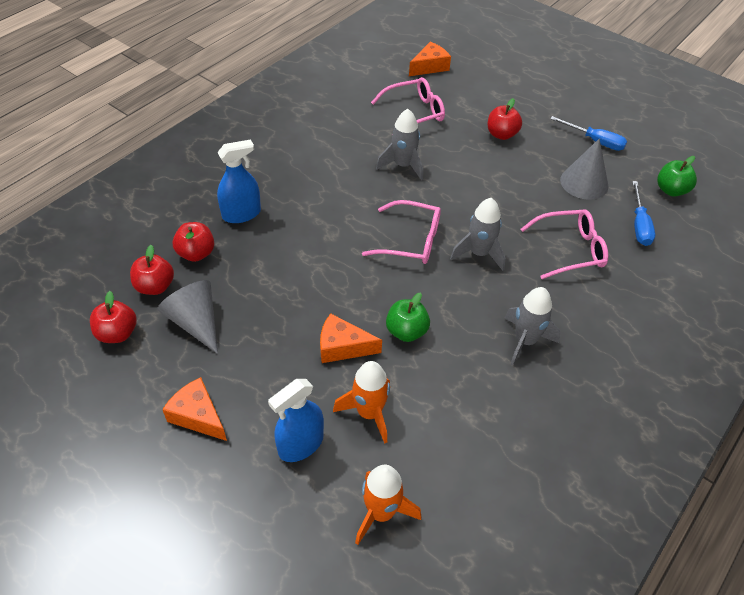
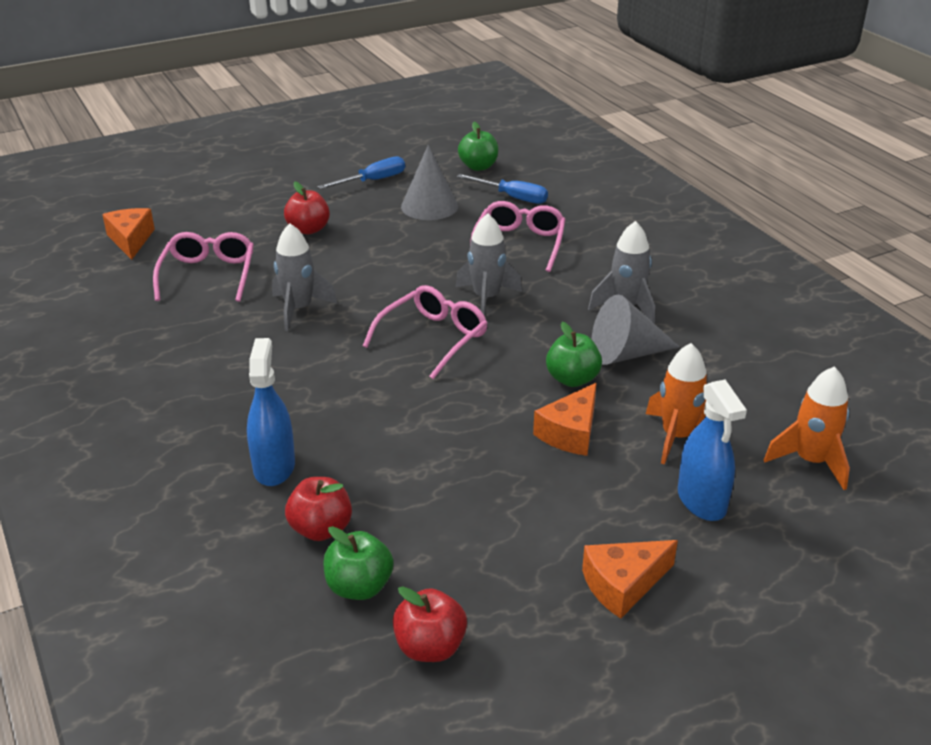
camera: 65 degrees left, 15 degrees down
red apple [130,245,174,295] -> green apple [323,526,394,600]
grey cone [157,280,218,354] -> grey cone moved to [592,295,679,365]

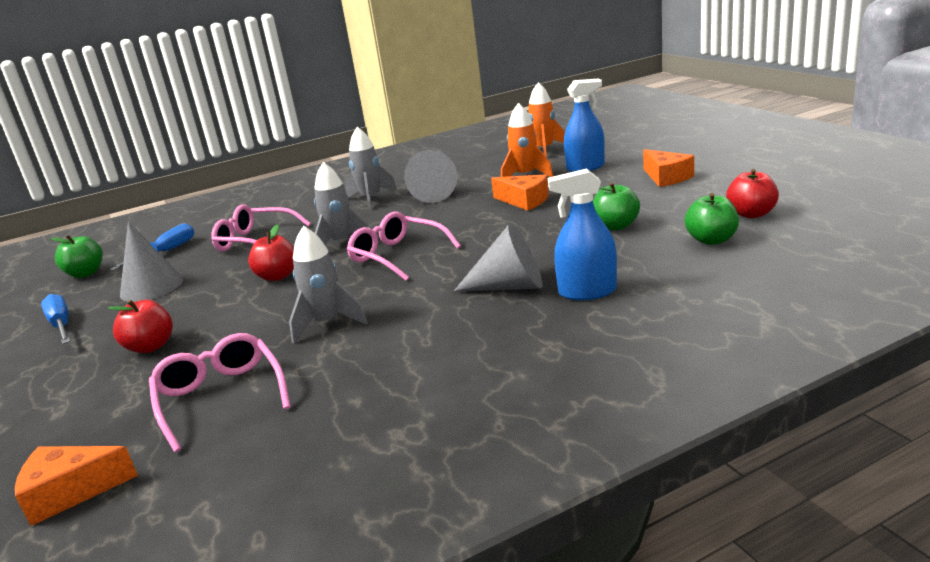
camera: 85 degrees left, 10 degrees down
pink glasses [153,232,254,302] -> pink glasses turned 60 degrees clockwise [149,333,291,452]
red apple [285,477,352,541] -> red apple moved to [248,224,294,281]
green apple [546,322,602,387] -> green apple moved to [593,182,640,230]
none -> grey cone [454,223,543,292]

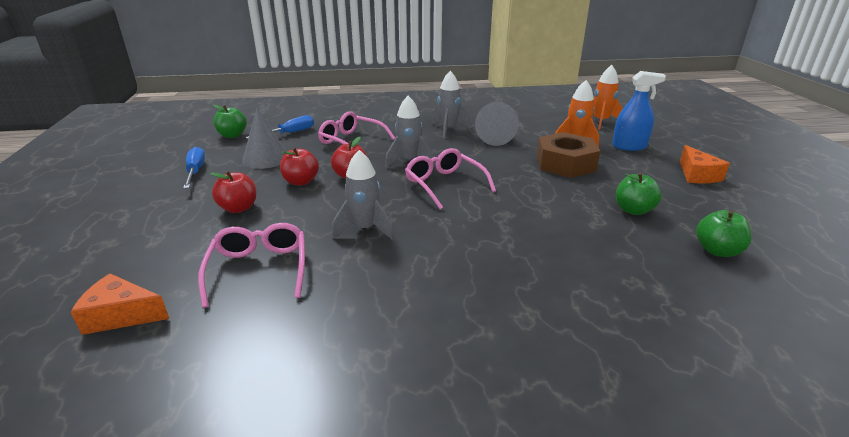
camera: 15 degrees right, 5 degrees up
grey cone [454,223,543,292] -> none
orange cheese [491,174,549,211] -> brown nut [536,132,600,178]
blue spray bottle [548,169,617,300] -> none
red apple [726,169,779,218] -> red apple moved to [280,147,319,185]

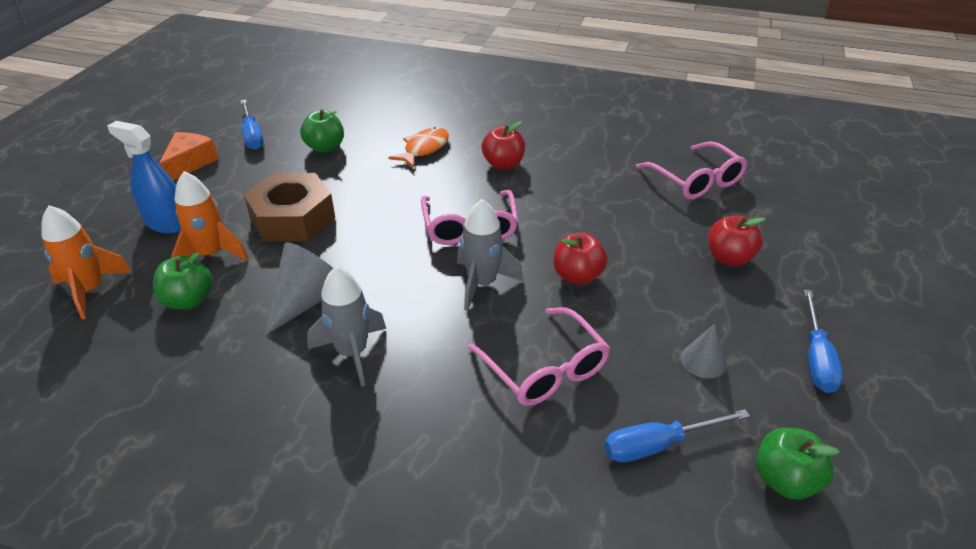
camera: 155 degrees left, 10 degrees up
orange cheese [71,273,169,335] -> none
pink glasses [198,223,305,308] -> pink glasses turned 45 degrees counterclockwise [636,141,747,199]
grey cone [242,108,287,169] -> grey cone [681,324,727,378], size x0.57
red apple [280,147,319,185] -> red apple moved to [482,121,525,170]
grey rocket [332,150,394,240] -> none
green apple [696,210,752,257] -> green apple moved to [153,252,213,309]
none -> blue screwdriver [241,100,264,150]
none -> orange fish [388,127,449,168]

